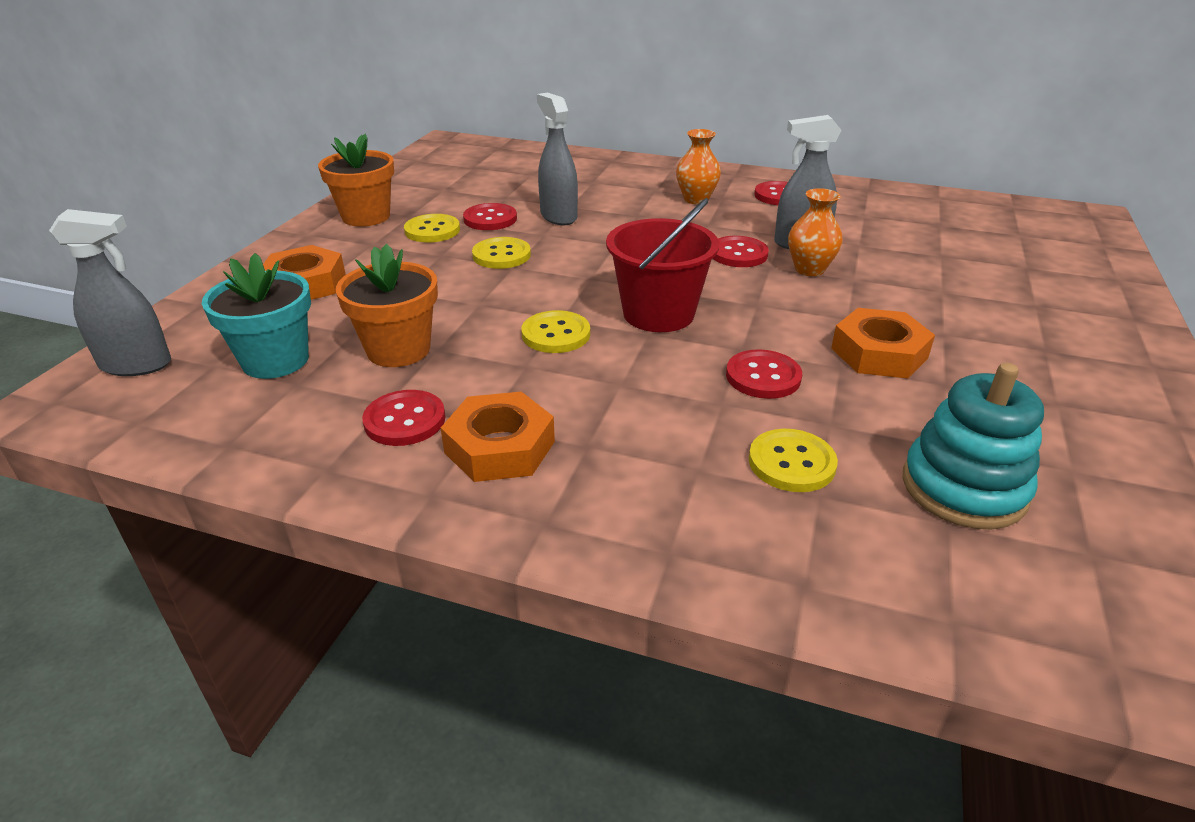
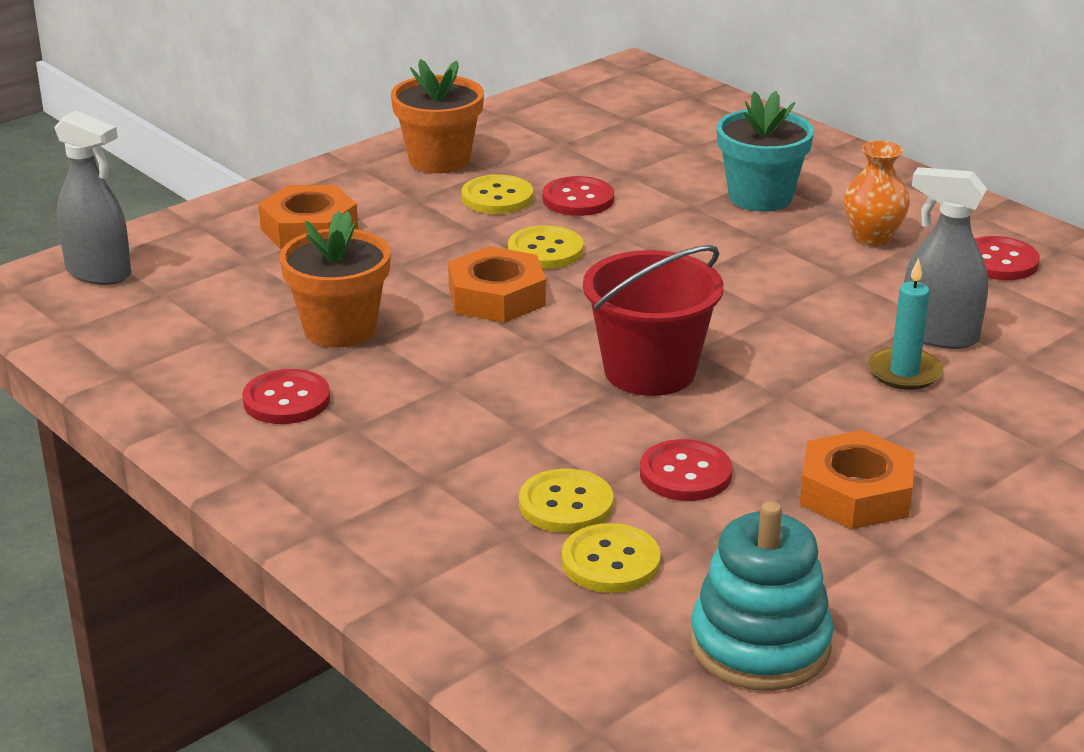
camera: 30 degrees right, 5 degrees down
turquoise flower pot [202,253,311,379] -> turquoise flower pot moved to [717,91,814,212]
orange nut [441,391,555,482] -> orange nut moved to [448,246,546,323]
yellow button [521,310,590,353] -> yellow button moved to [519,469,613,533]
grey spray bottle [537,93,578,225] -> none
red button [713,236,769,267] -> none
orange vase [788,188,843,276] -> turquoise candle [868,258,943,390]

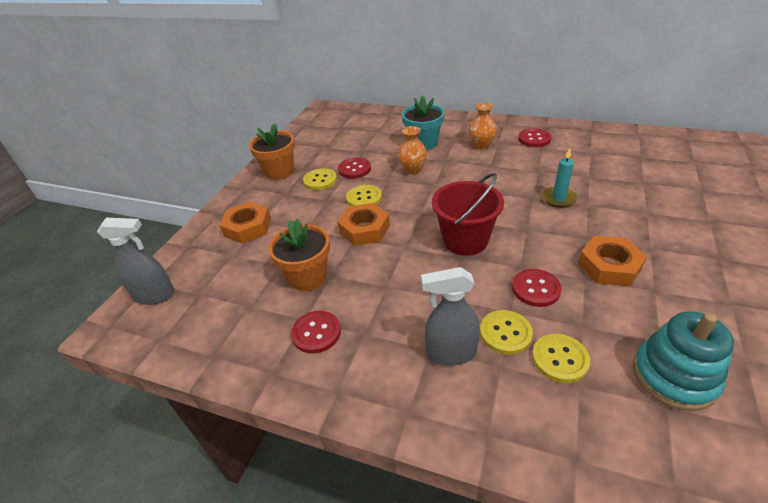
camera: 25 degrees left, 10 degrees up
grey spray bottle [904,167,988,349] -> grey spray bottle moved to [421,267,480,366]
none -> orange vase [397,126,427,175]

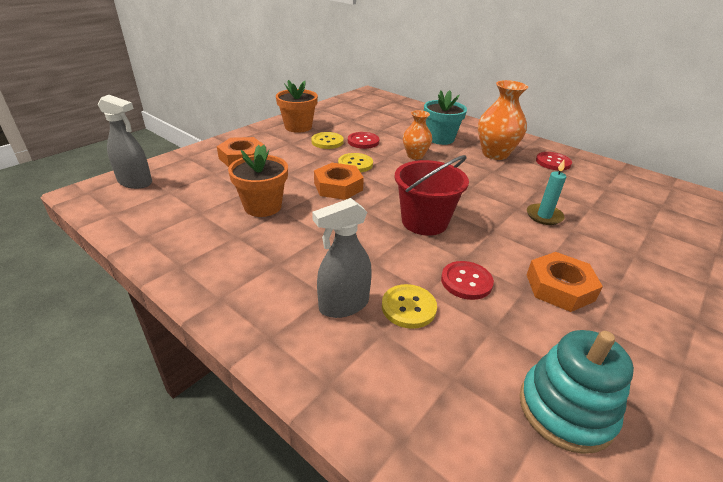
camera: 15 degrees right, 5 degrees down
red button [291,311,341,354] -> none
grey spray bottle [421,267,480,366] -> grey spray bottle turned 45 degrees counterclockwise [312,198,372,318]
orange vase [468,103,497,150] -> orange vase [478,80,528,160], size x1.61
yellow button [532,334,590,383] -> none

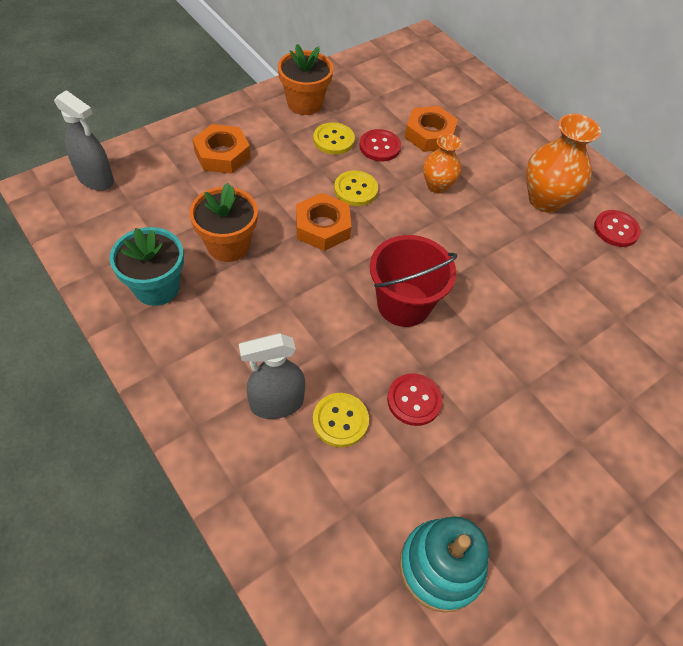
camera: 10 degrees right, 20 degrees up
turquoise flower pot [424,90,467,145] -> turquoise flower pot moved to [110,227,184,306]
turquoise candle [527,160,566,225] -> none
orange nut [527,252,603,312] -> orange nut moved to [404,106,458,152]

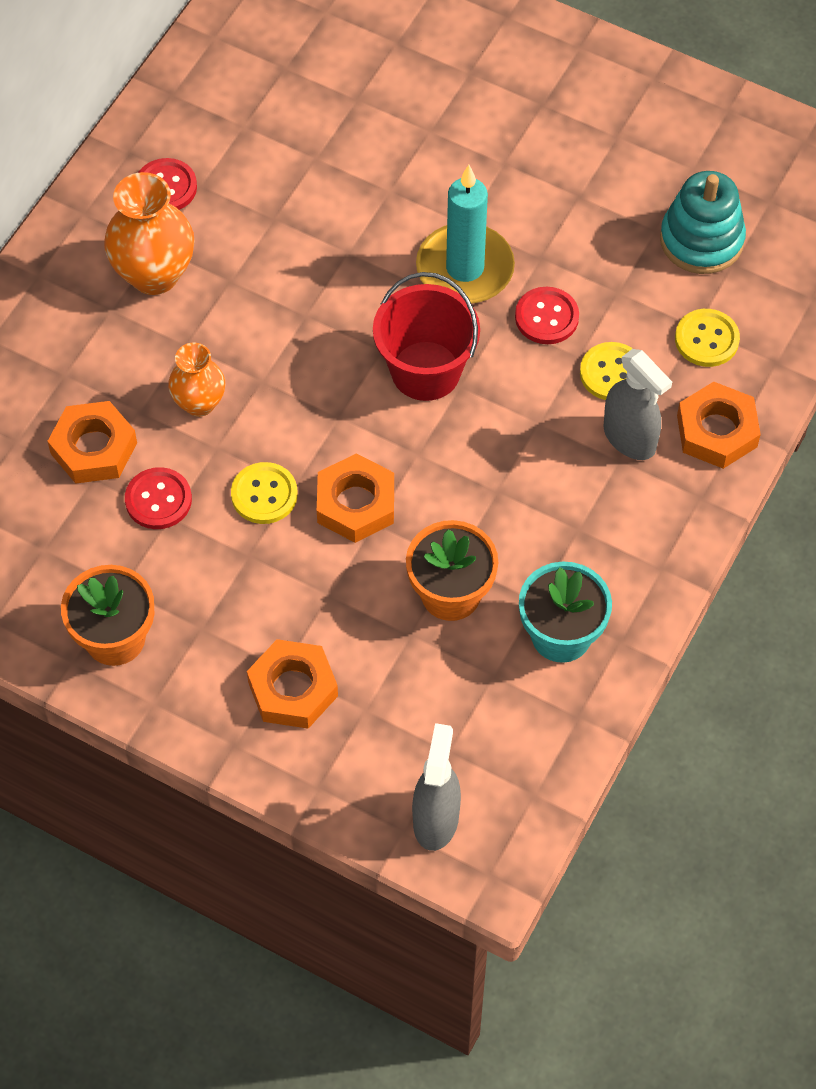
camera: 110 degrees left, 5 degrees up
yellow button [313,122,355,155] -> yellow button moved to [675,309,740,367]
none -> turquoise candle [416,165,515,303]
none -> orange nut [677,382,761,469]

